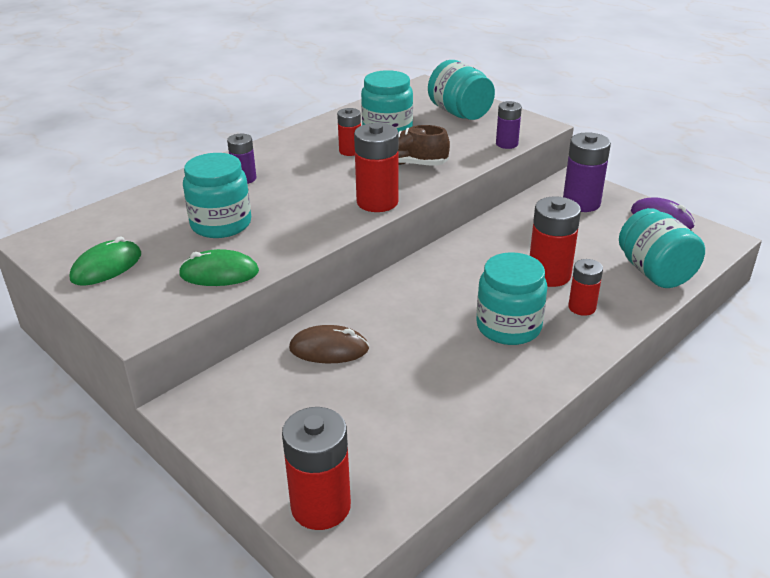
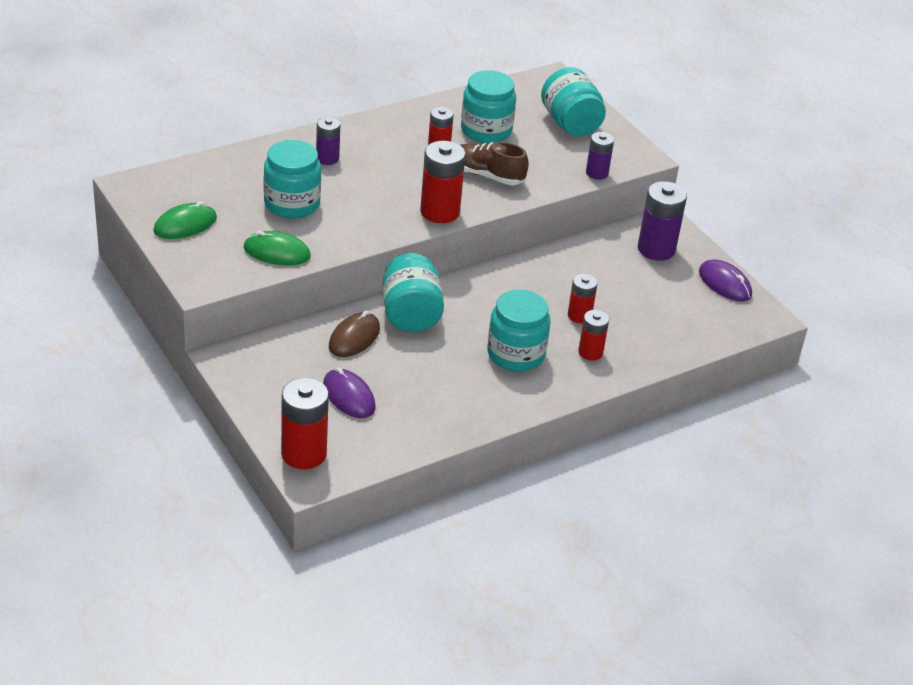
camera: 10 degrees right, 5 degrees up
brown mouse [289,325,369,363] -> brown mouse turned 75 degrees counterclockwise [329,311,380,357]
red battery [530,196,581,287] -> red battery [568,274,598,323], size x0.60
turquoise jar [619,208,705,288] -> turquoise jar moved to [382,253,444,332]
none -> purple mouse [323,367,376,418]

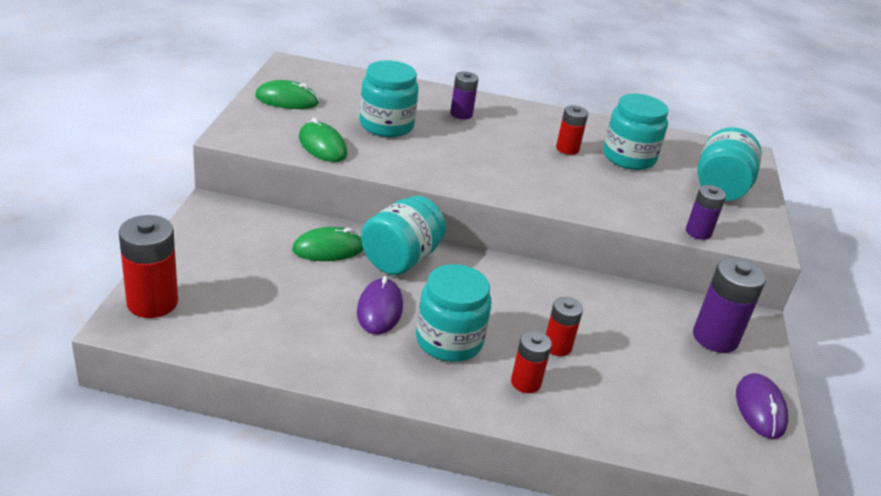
camera: 40 degrees right, 5 degrees down
purple mouse [323,367,376,418] -> purple mouse moved to [357,276,403,334]
brown mouse [329,311,380,357] -> green mouse [292,227,363,261]
red battery [420,141,466,223] -> none
brown shoe [460,142,529,185] -> none

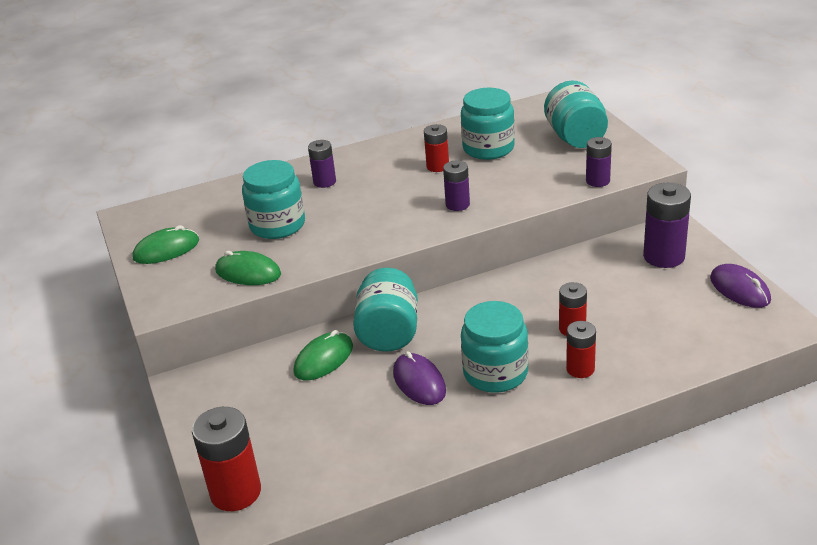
camera: 25 degrees left, 0 degrees up
none -> purple battery [443,161,470,211]

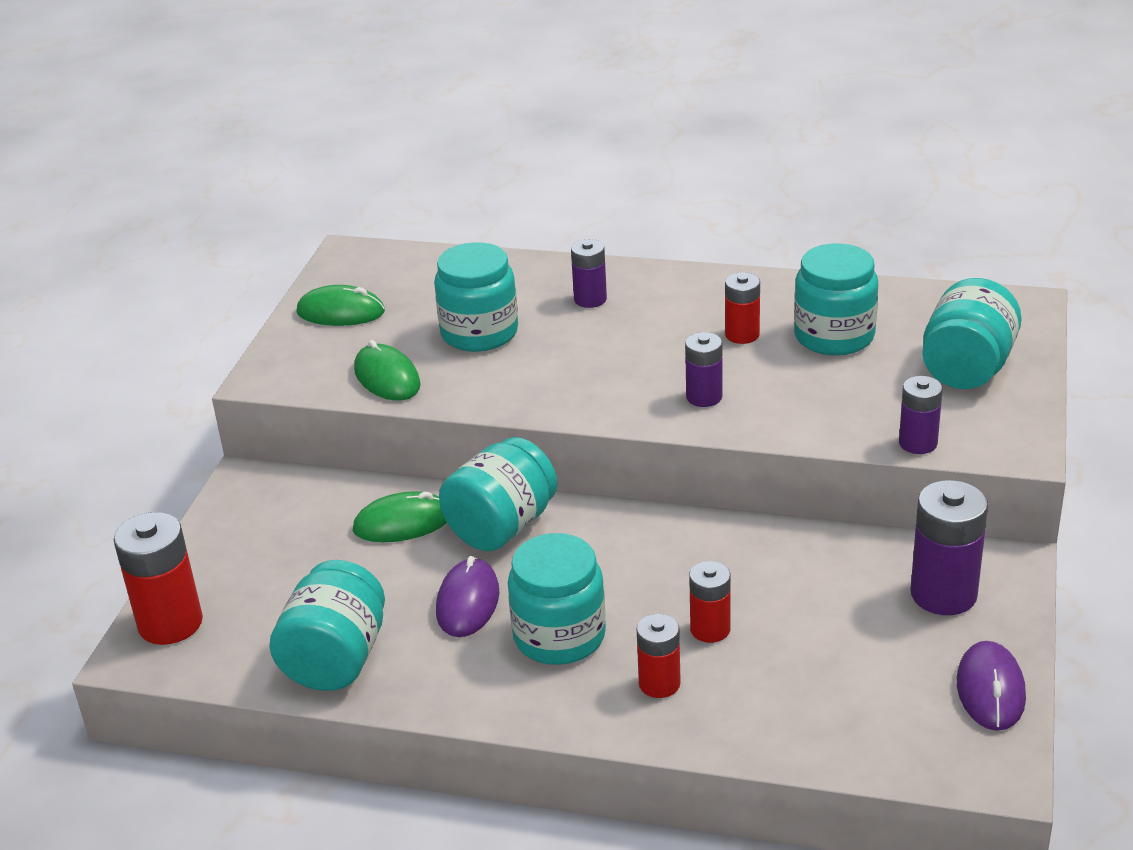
camera: 35 degrees right, 0 degrees up
none -> turquoise jar [269,560,385,691]

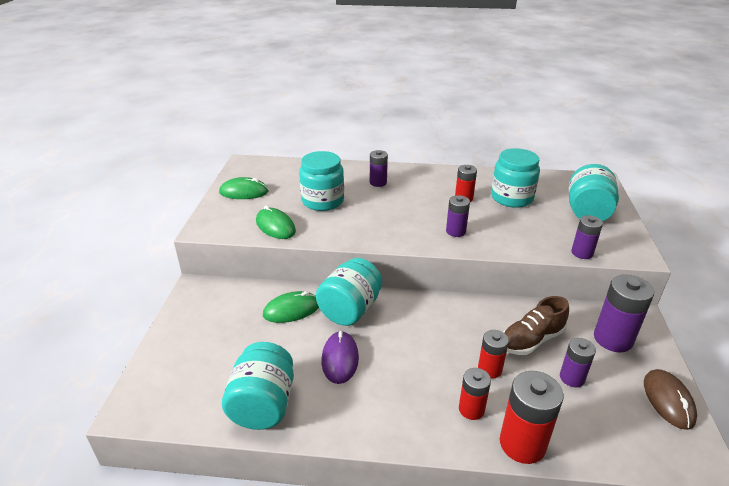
camera: 10 degrees left, 0 degrees up
red battery [114,512,203,645] -> red battery moved to [500,371,564,464]
turquoise jar [508,533,606,665] -> none
purple mouse [957,641,1026,731] -> brown mouse [644,369,697,430]
none -> brown shoe [504,296,569,355]
none -> purple battery [560,338,596,387]

